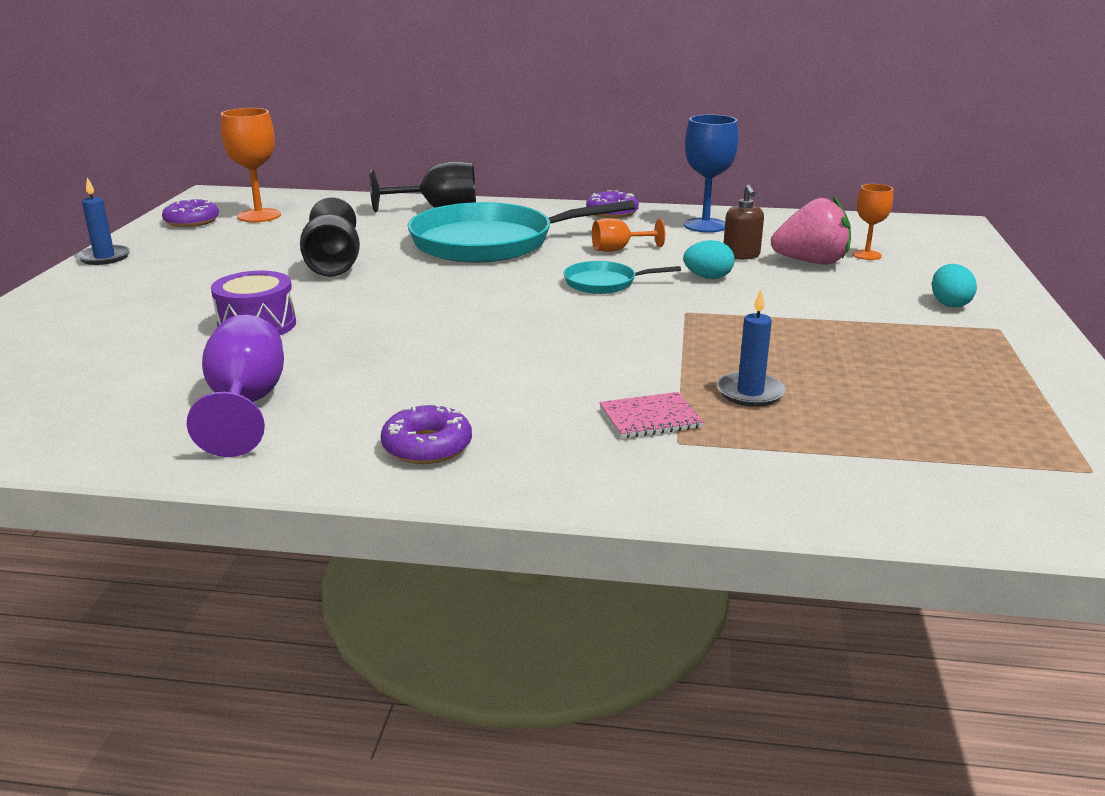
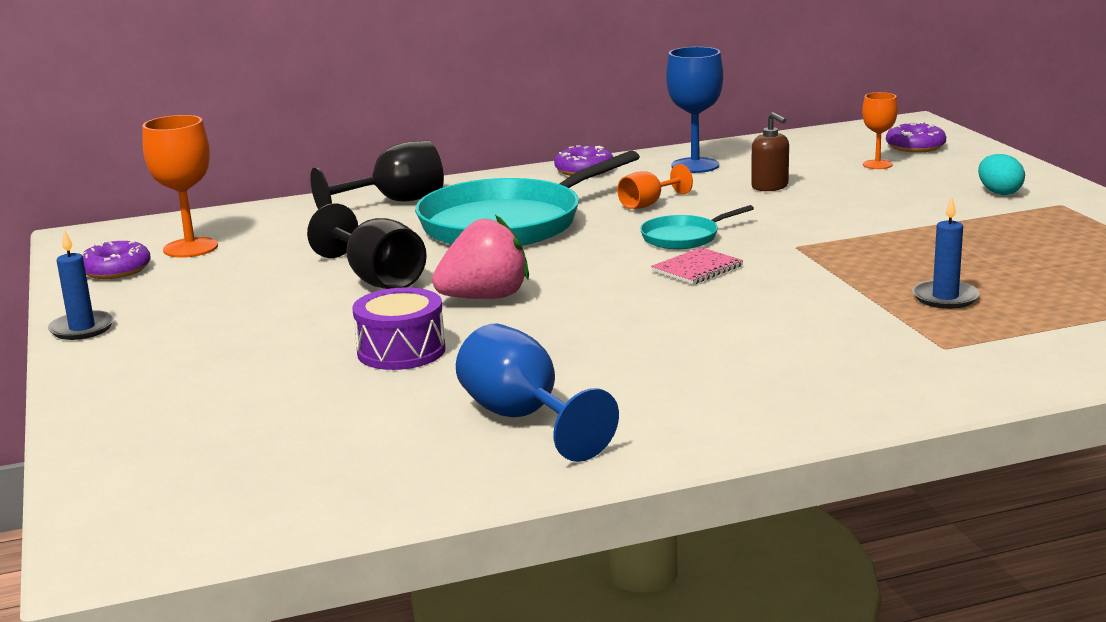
camera: 25 degrees left, 5 degrees down
purple goblet [187,315,284,457] -> blue goblet [456,324,619,462]
purple donut [381,404,472,464] -> purple donut moved to [886,122,946,153]
pink notebook [599,392,704,438] -> pink notebook moved to [651,247,743,285]
turquoise egg [683,240,735,279] -> none
pink strawberry [771,196,851,264] -> pink strawberry moved to [432,215,529,299]

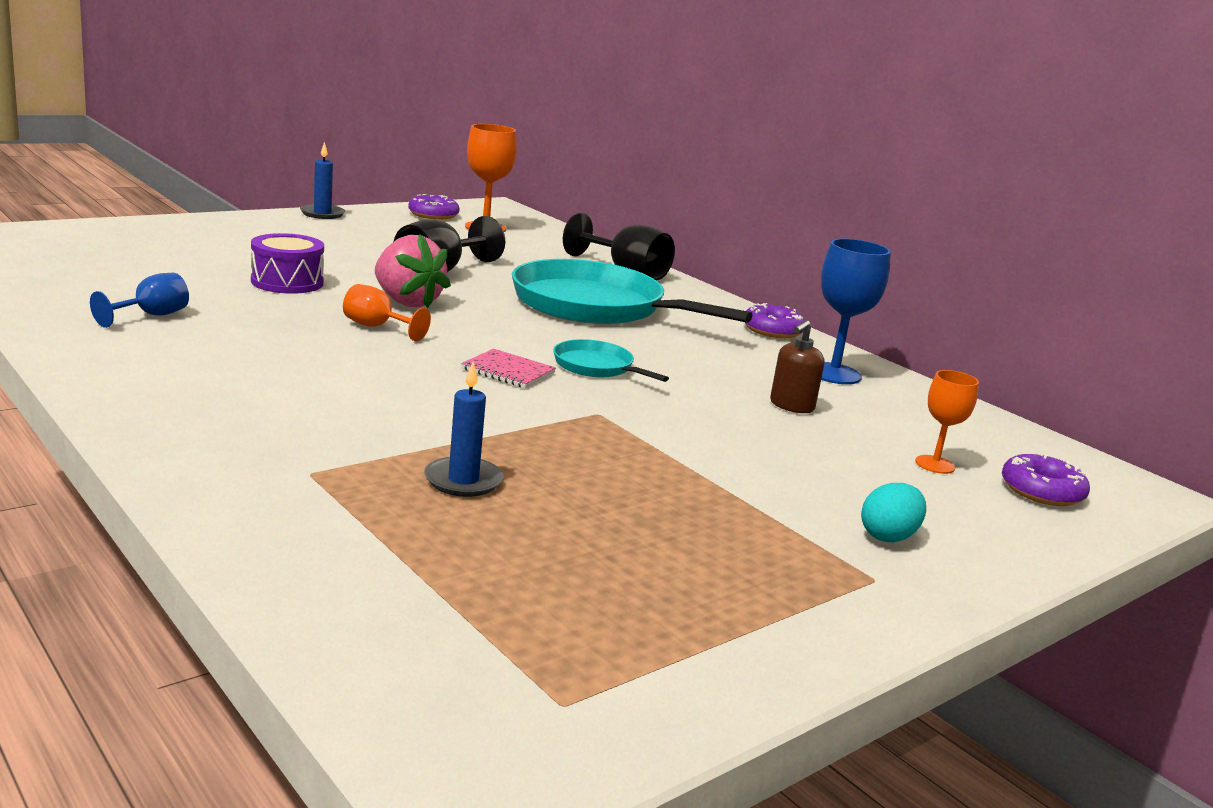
camera: 65 degrees right, 0 degrees up
blue goblet [456,324,619,462] -> blue goblet [90,273,189,328], size x0.60
orange goblet [617,164,693,209] -> orange goblet moved to [343,284,431,341]

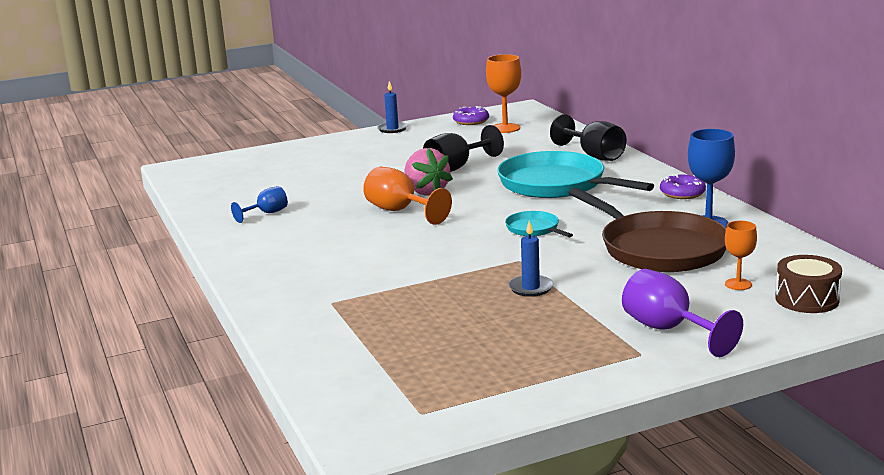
camera: 20 degrees right, 0 degrees up
purple drum [251,233,324,294] -> none
orange goblet [343,284,431,341] -> orange goblet [363,167,452,225], size x1.66
blue candle [424,362,503,497] -> blue candle moved to [508,220,553,297]
pink notebook [461,349,556,388] -> none
brown soap dispenser [770,320,824,413] -> brown pan [568,188,726,272]
turquoise egg [861,483,926,543] -> purple goblet [622,269,743,357]
purple donut [1002,452,1090,506] -> brown drum [775,255,842,313]

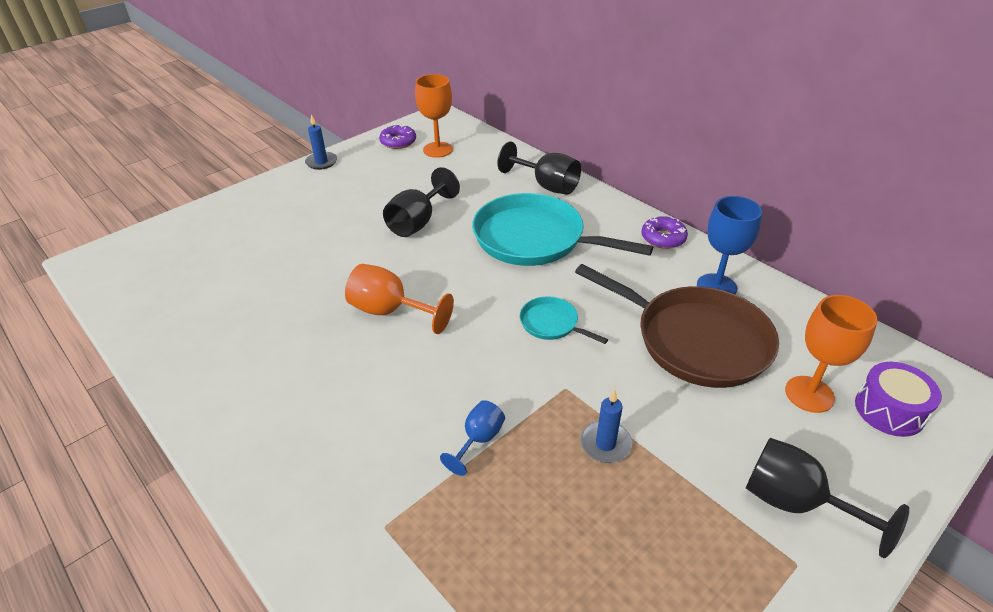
camera: 20 degrees left, 20 degrees up
blue goblet [231,186,288,223] -> blue goblet moved to [440,400,505,476]
pink strawberry [404,148,453,196] -> none
purple goblet [622,269,743,357] -> black goblet [746,438,909,558]
orange goblet [725,221,757,290] -> orange goblet [785,295,877,413], size x1.66
brown drum [775,255,842,313] -> purple drum [855,362,942,437]

